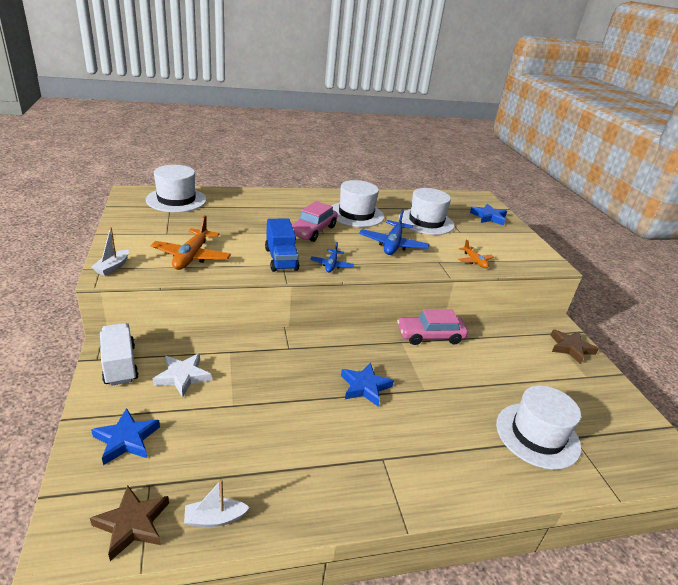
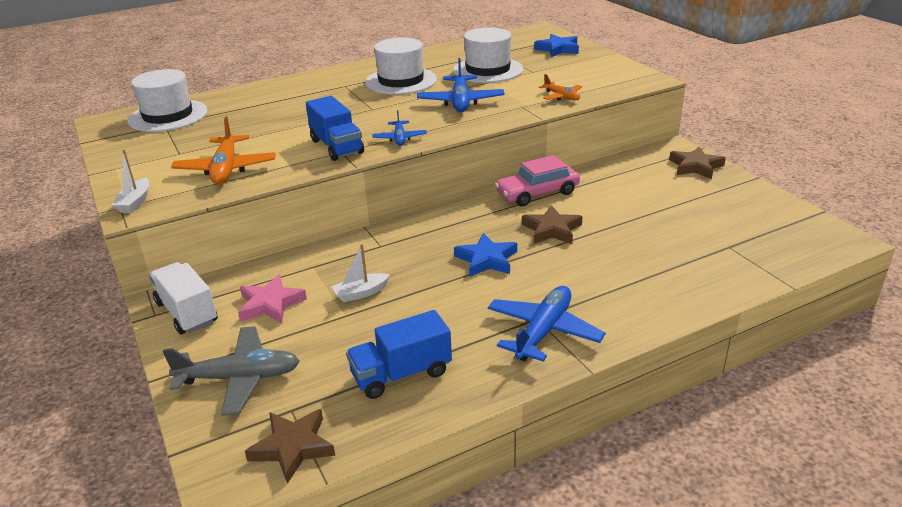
camera: 10 degrees left, 0 degrees up
blue star [91,408,160,465] -> grey plane [163,326,300,416]
white star [153,353,212,398] -> pink star [238,274,307,323]
white boat [184,479,250,527] -> white boat moved to [332,244,390,302]
pink car [292,201,338,242] -> none
white hat [496,386,581,470] -> none
none -> blue truck [346,310,452,399]
none -> blue plane [488,286,605,362]
none -> brown star [522,205,583,244]

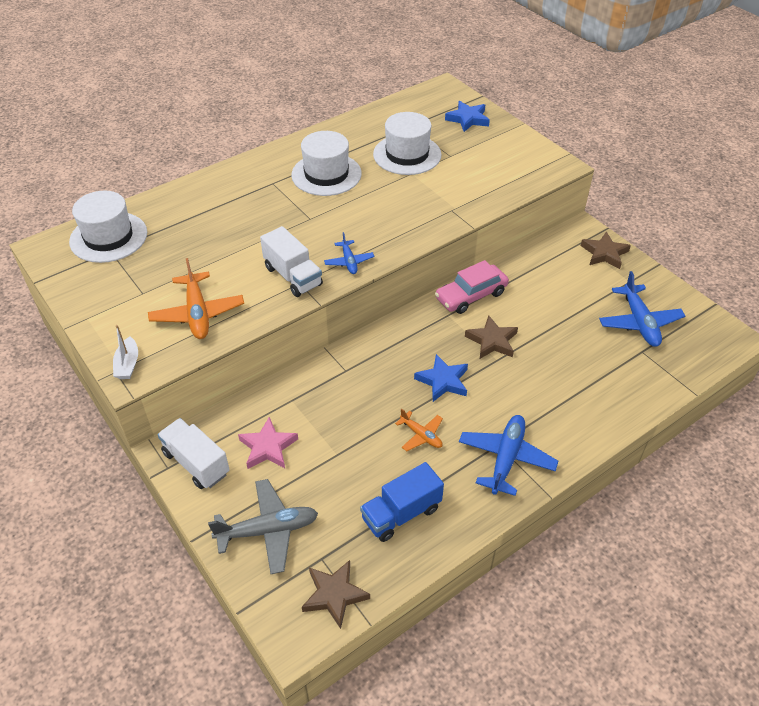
camera: 10 degrees left, 15 degrees up
blue truck [306,96,364,161] -> white truck [260,226,323,297]
white boat [332,244,390,302] -> none
blue plane [417,58,505,112] -> blue plane moved to [599,271,685,347]
orange plane [539,74,582,101] -> orange plane moved to [395,408,443,451]

